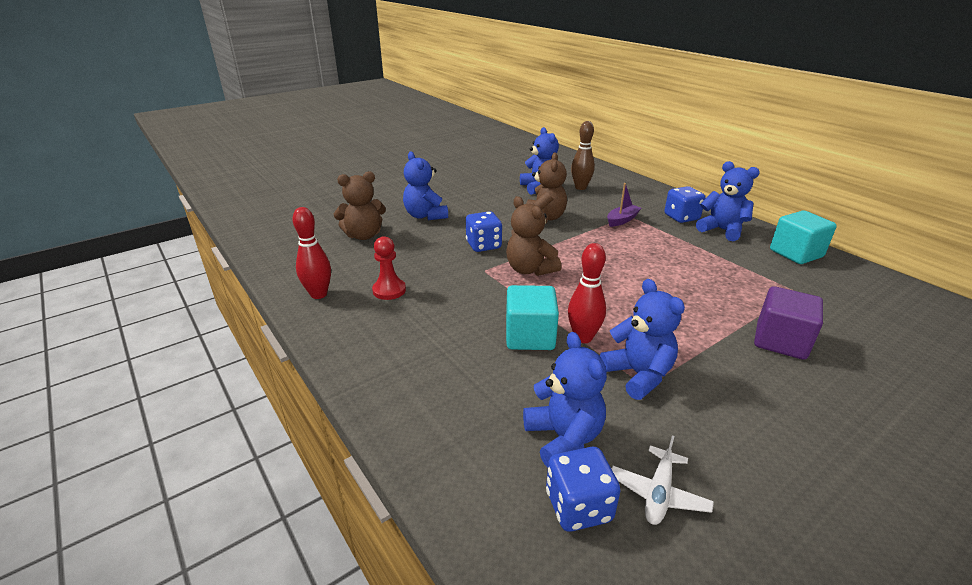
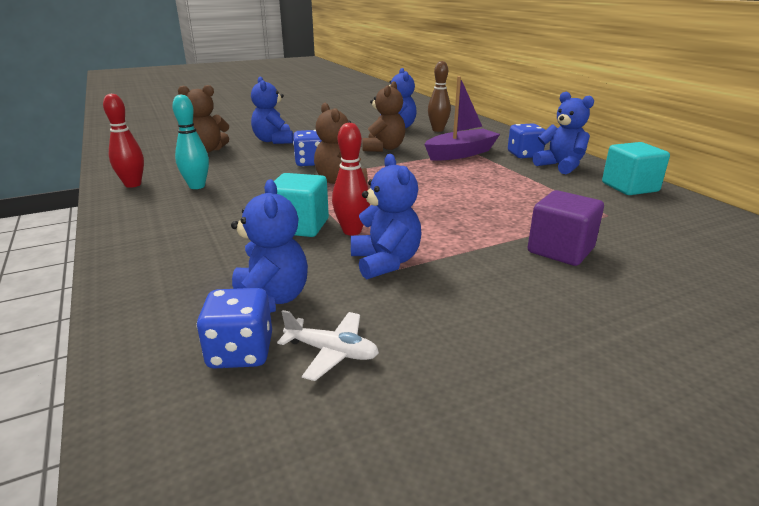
camera: 10 degrees right, 5 degrees down
red pawn [372,236,406,300] -> turquoise bowling pin [172,94,209,189]
purple boat [607,183,641,227] -> purple boat [424,76,500,161], size x1.81
white plane [612,435,714,525] -> white plane turned 105 degrees counterclockwise [277,310,379,381]

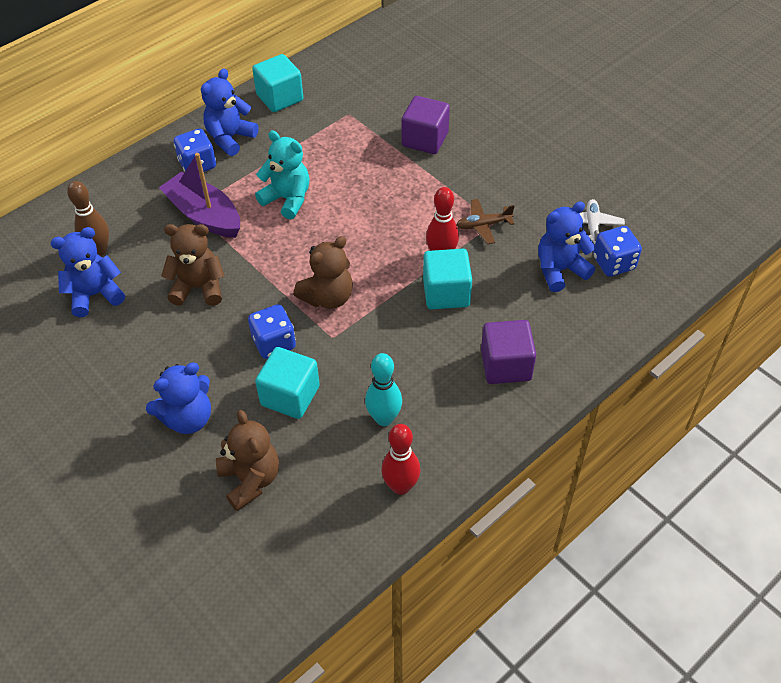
camera: 105 degrees left, 25 degrees up
blue teddy bear [351,154,421,279] -> brown plane [456,199,515,244]
none -> turquoise teddy bear [255,130,310,219]
none -> turquoise cube [255,347,320,419]
none -> purple cube [481,320,536,384]

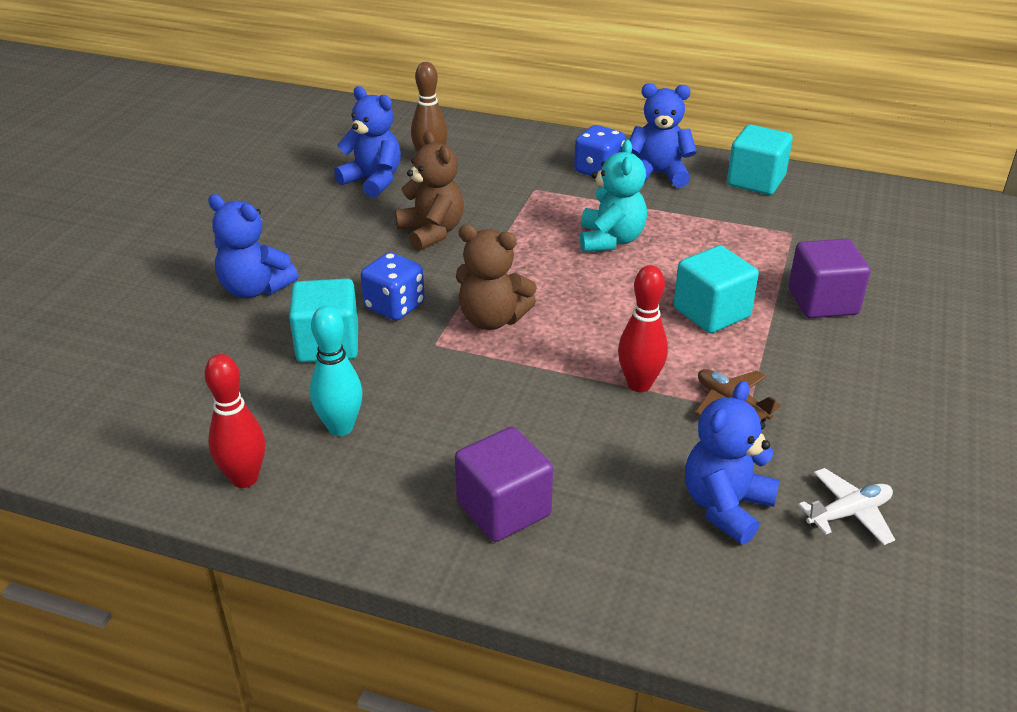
camera: 60 degrees right, 15 degrees down
purple boat [159,153,240,238] -> none
brown teddy bear [216,410,279,511] -> none
turquoise cube [423,249,472,310] -> turquoise cube moved to [674,245,759,333]
blue teddy bear [538,201,596,292] -> blue teddy bear turned 90 degrees counterclockwise [685,381,780,544]
blue dice [593,226,642,277] -> none

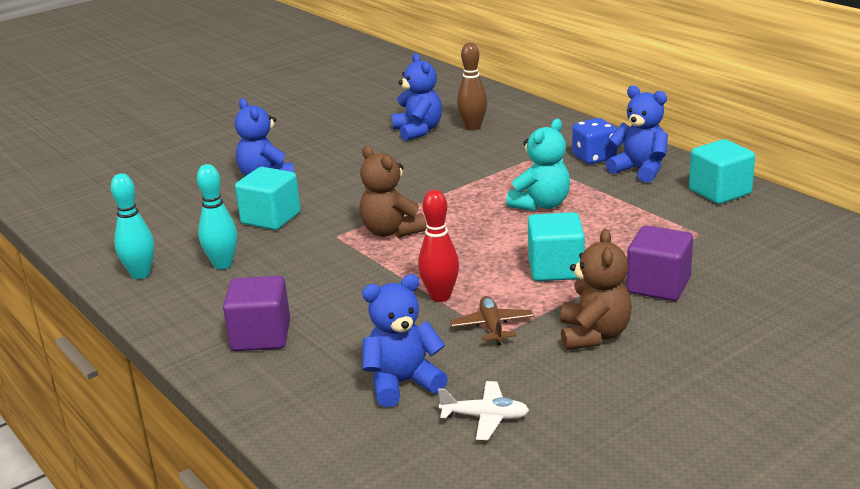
camera: 35 degrees right, 10 degrees down
red bowling pin [204,354,265,488] -> turquoise bowling pin [111,173,154,279]
blue dice [361,252,425,321] -> none
brown teddy bear [395,131,464,251] -> brown teddy bear moved to [560,229,632,350]

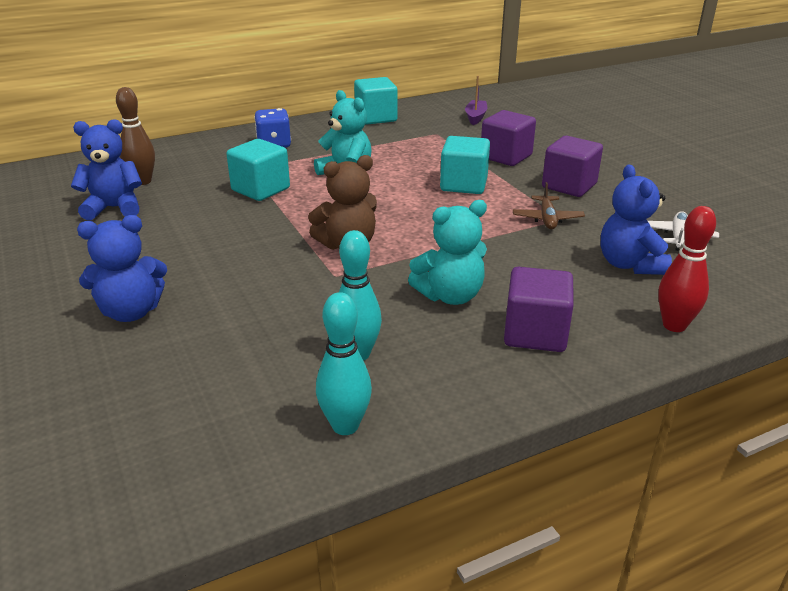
camera: 80 degrees left, 5 degrees up
turquoise cube [235,167,301,230] -> turquoise cube moved to [226,139,290,201]
red bowling pin [418,190,459,302] -> red bowling pin moved to [658,206,716,332]
brown plane [450,296,534,345] -> brown plane turned 90 degrees counterclockwise [513,182,585,229]
brown teddy bear [560,229,632,350] -> purple cube [542,136,603,197]
blue teddy bear [606,86,668,183] -> none
none -> turquoise teddy bear [408,200,487,305]
none -> purple boat [465,76,488,125]

